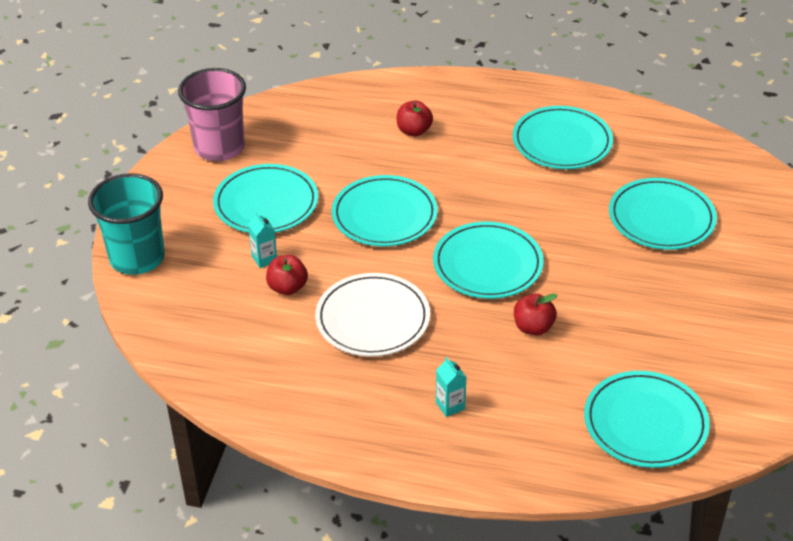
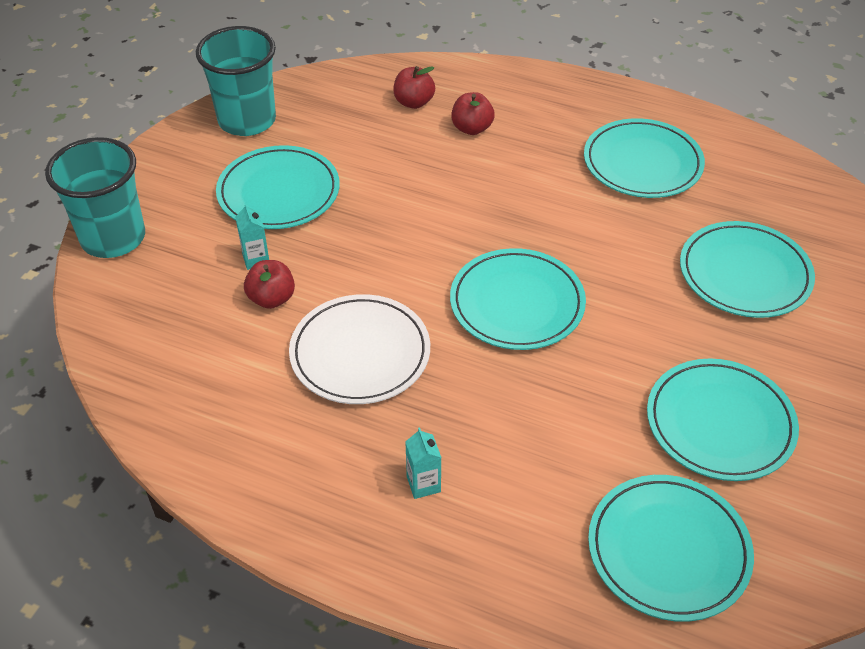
camera: 10 degrees right, 5 degrees up
pink cup [178,68,246,161] -> turquoise cup [196,26,276,136]
turquoise plate [332,175,438,247] -> turquoise plate moved to [647,358,799,481]
red apple [514,294,557,335] -> red apple moved to [393,66,435,109]

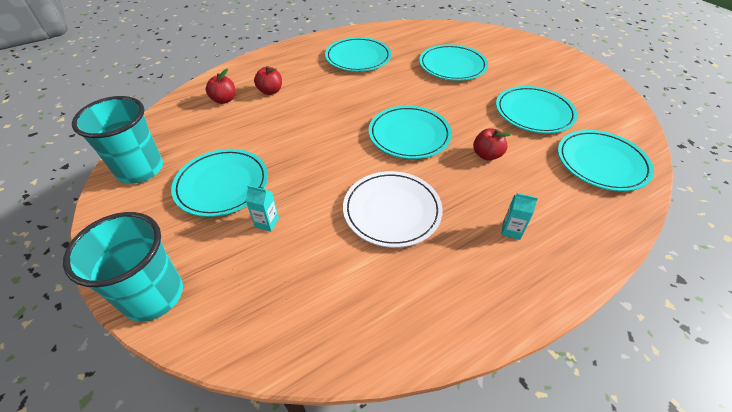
camera: 55 degrees left, 0 degrees up
red apple [244,260,295,309] -> red apple moved to [473,128,511,161]

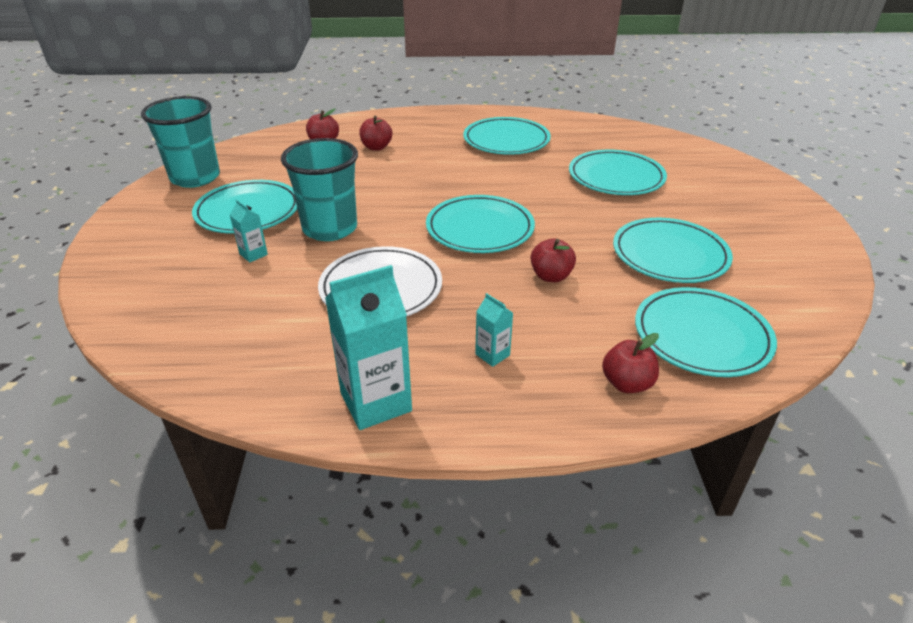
camera: 30 degrees right, 10 degrees down
turquoise cup [63,212,183,322] -> turquoise cup moved to [281,138,358,241]
none -> turquoise carton [325,265,412,430]
none -> red apple [602,333,659,393]

